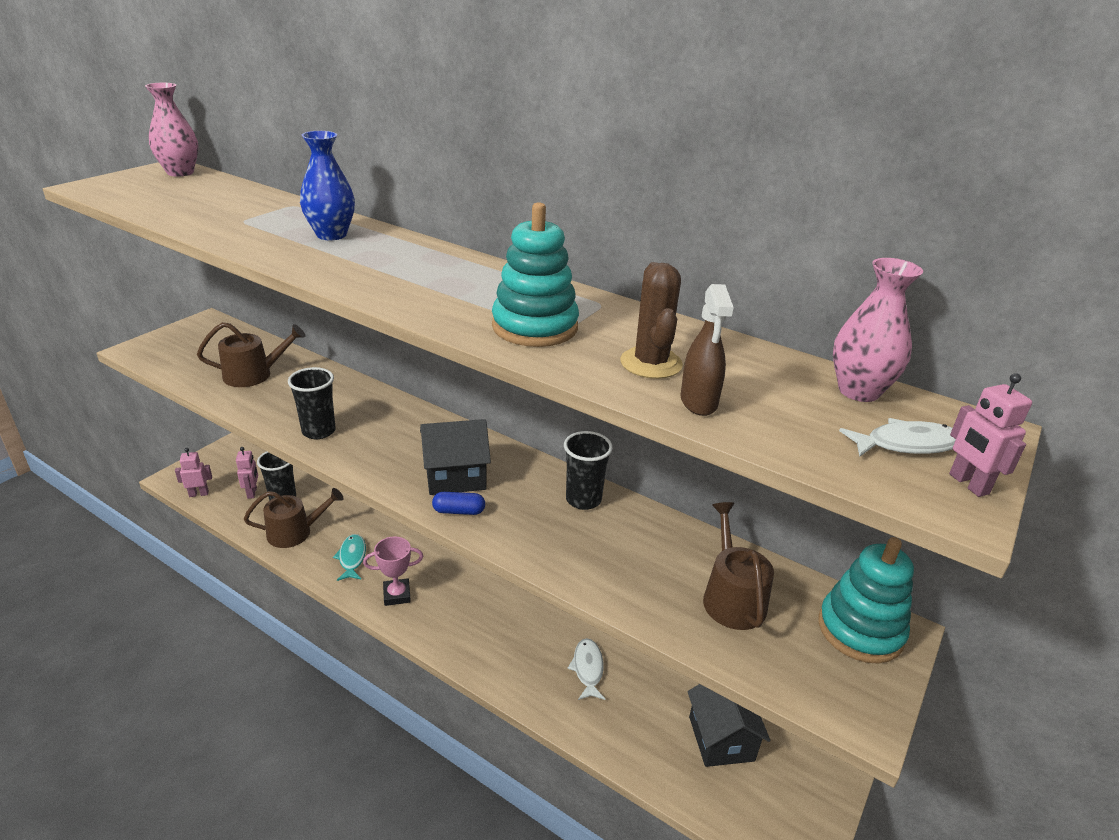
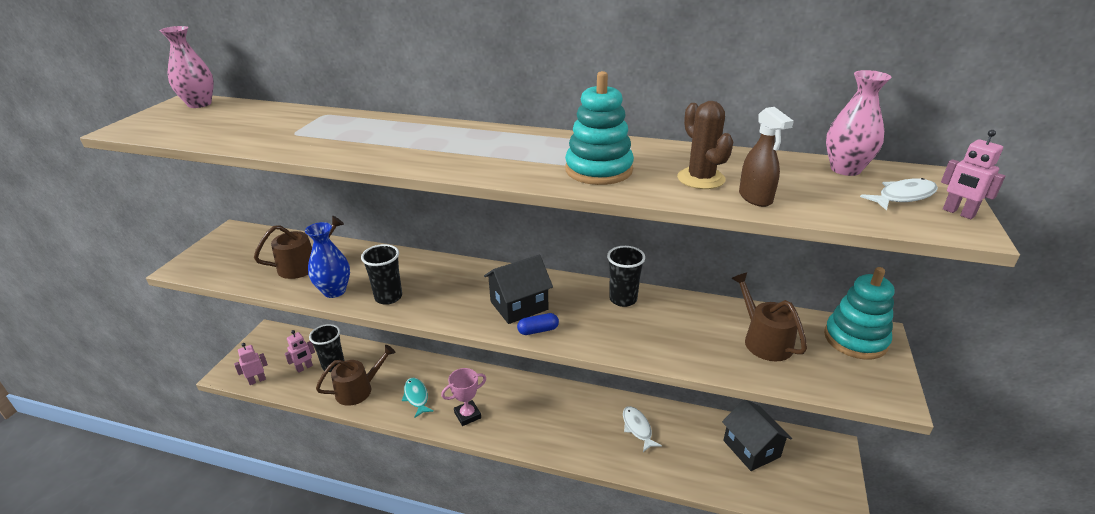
camera: 15 degrees left, 0 degrees up
pink robot [236,447,258,499] -> pink robot turned 75 degrees clockwise [285,330,315,373]
blue vase [300,131,355,240] -> blue vase moved to [305,222,350,298]

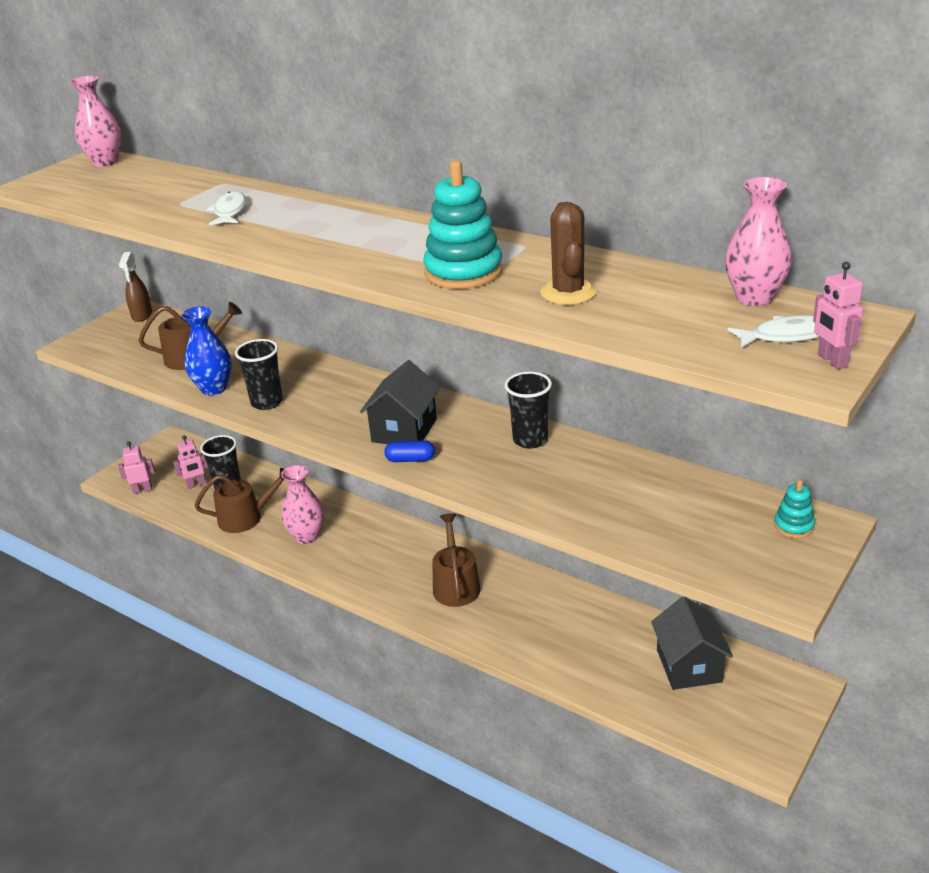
camera: 20 degrees right, 0 degrees up
turquoise fish [402,377,434,418] -> pink vase [281,465,324,544]
pink trophy [441,368,486,426] -> none
black house [484,255,553,324] -> black house turned 60 degrees counterclockwise [360,360,441,444]
white fish [623,406,662,452] -> white fish moved to [207,192,247,225]
brown watering can [731,272,807,361] -> brown watering can moved to [432,513,480,607]
brown spray bottle [739,107,794,207] -> brown spray bottle moved to [119,252,152,322]
turquoise stacking toy [824,267,894,360] -> turquoise stacking toy [774,479,815,538], size x0.49

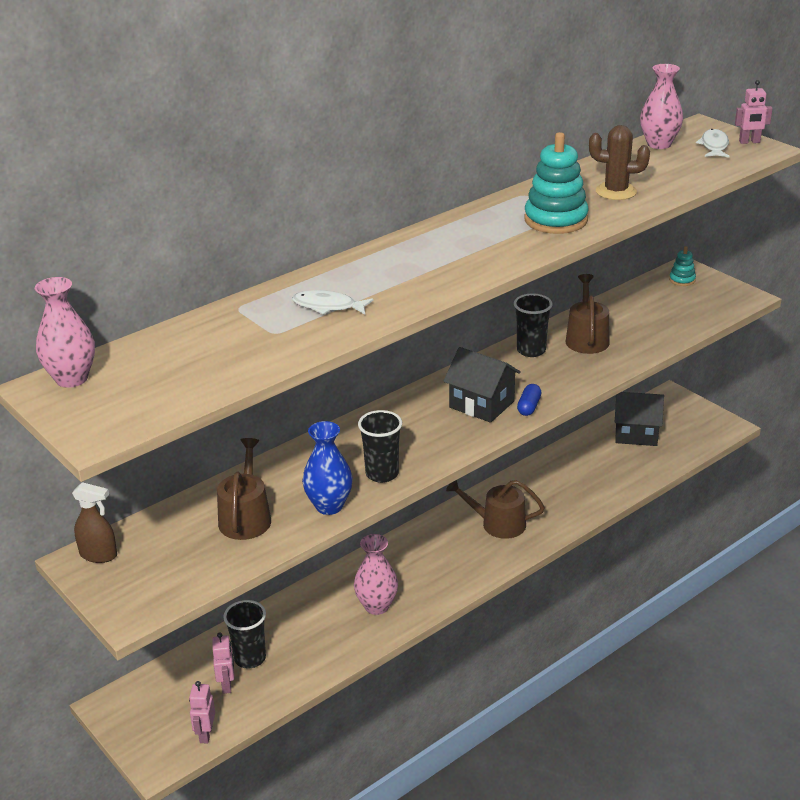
camera: 75 degrees left, 0 degrees up
brown watering can [195,468,284,533] -> brown watering can moved to [566,274,610,354]

